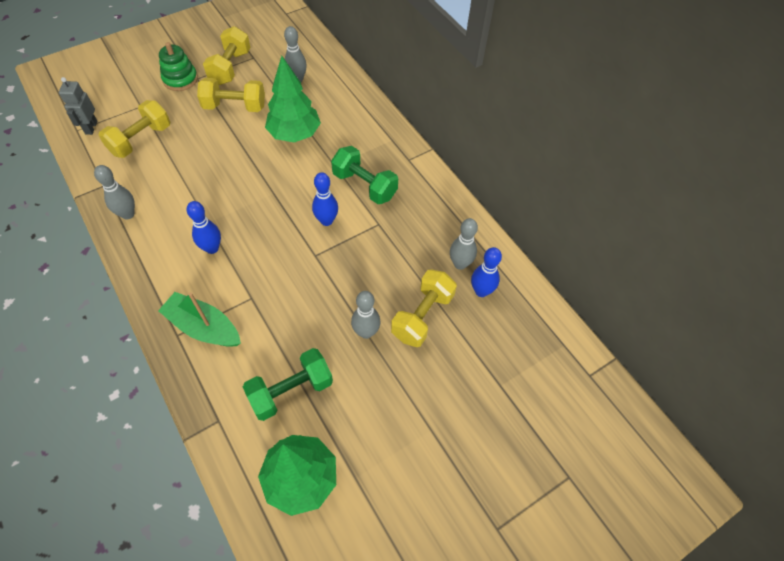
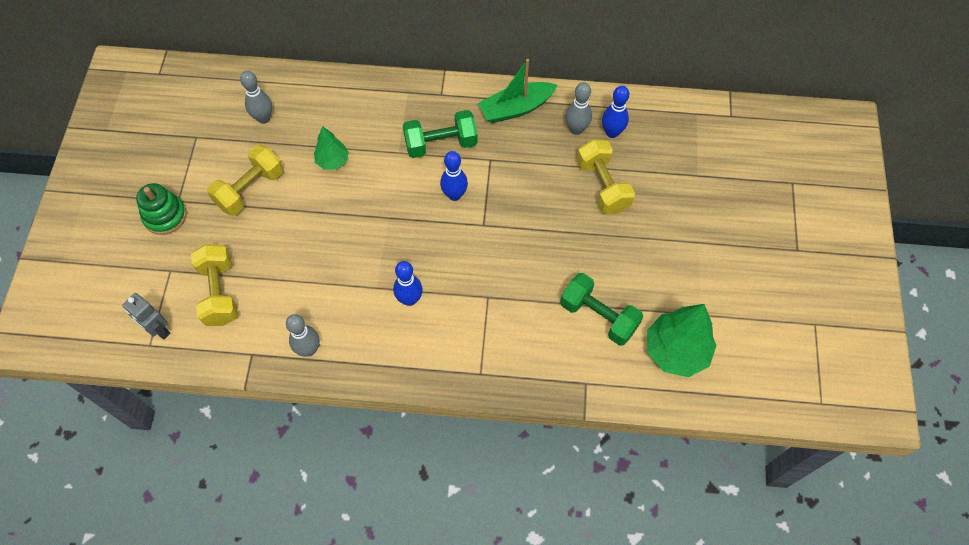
camera: 50 degrees left, 5 degrees up
green boat [158,292,241,347] -> green boat moved to [478,59,558,123]
yellow dumbbell [203,26,251,85] -> none
green dumbbell [243,348,333,421] -> green dumbbell turned 60 degrees counterclockwise [560,273,643,346]
green tree [265,56,321,142] -> green tree [314,126,349,170], size x0.56
grey bowling pin [351,291,380,339] -> none

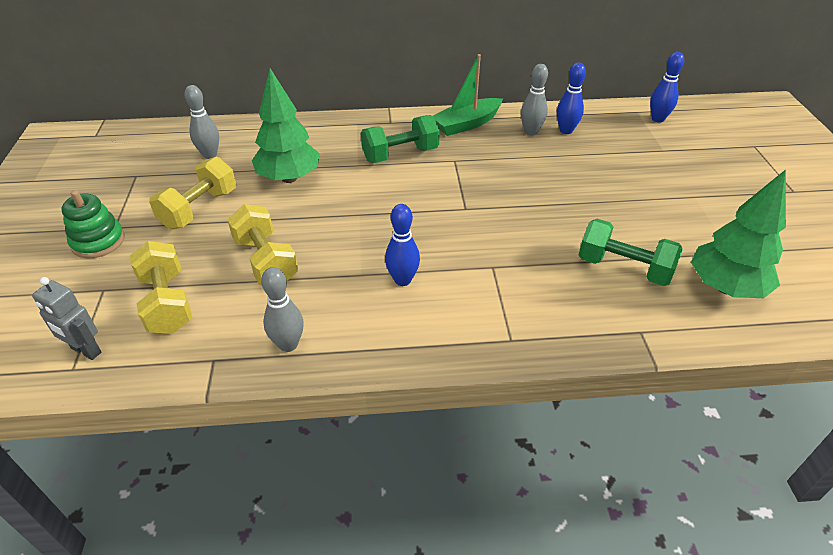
camera: 10 degrees left, 20 degrees down
green tree [314,126,349,170] -> green tree [252,68,320,183], size x1.78
blue bowling pin [440,151,468,201] -> blue bowling pin moved to [650,52,684,123]
yellow dumbbell [577,139,635,214] -> yellow dumbbell moved to [227,204,298,285]

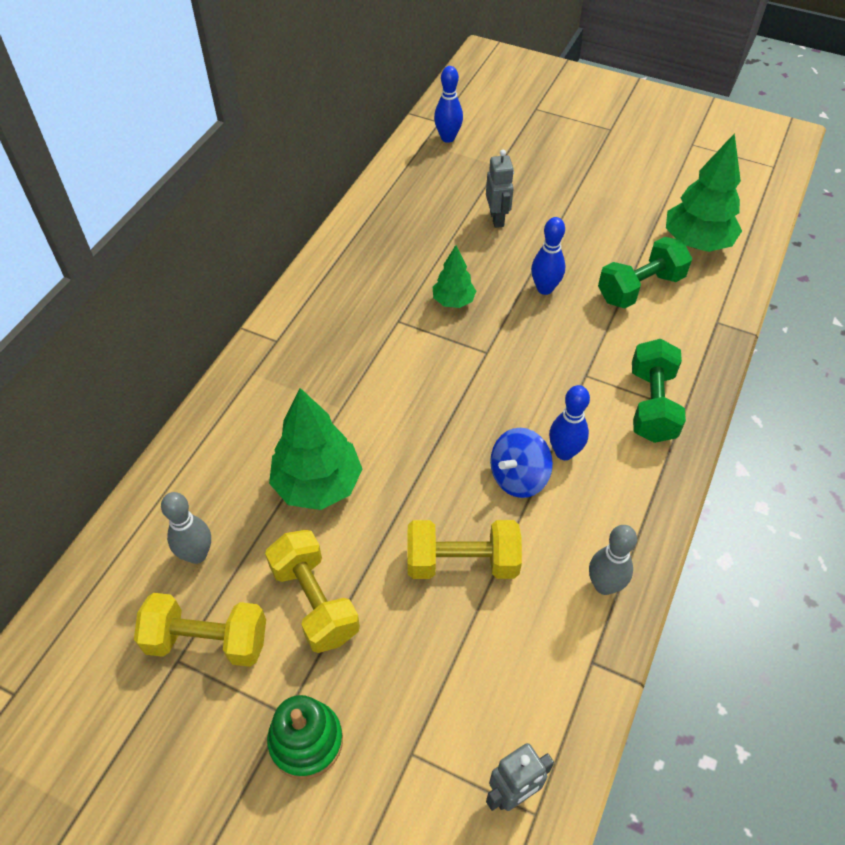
camera: 60 degrees left, 10 degrees up
yellow dumbbell [130,241,193,334] -> yellow dumbbell moved to [134,593,266,667]
green dumbbell [361,115,440,163] -> green dumbbell moved to [632,339,686,443]
green boat [433,54,503,136] -> none
grey bowling pin [521,64,548,136] -> none
blue bowling pin [557,62,586,134] -> blue bowling pin moved to [531,217,565,295]
none -> green tree [433,245,476,308]
none -> grey robot [486,150,514,228]
none -> blue spinning top [490,428,553,498]

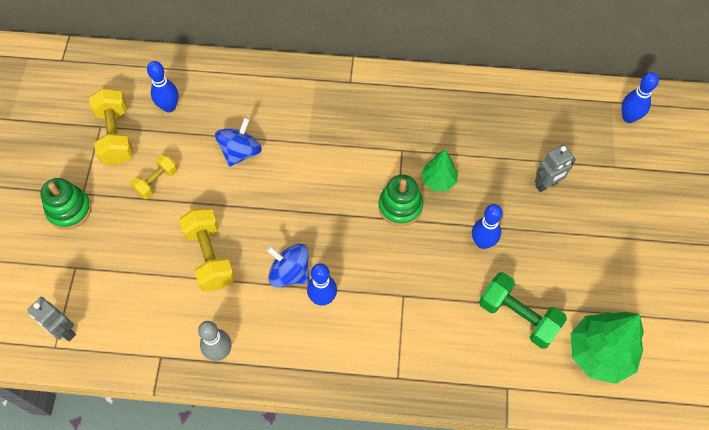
camera: 70 degrees right, 10 degrees up
grey bowling pin [161,492,211,564] -> blue bowling pin [147,61,179,112]
yellow dumbbell [265,530,360,653] -> yellow dumbbell [130,154,178,199], size x0.62
green tree [269,388,362,510] -> blue spinning top [215,117,262,167]
green dumbbell [632,339,686,443] -> none
none -> green stacking toy [378,175,423,226]

